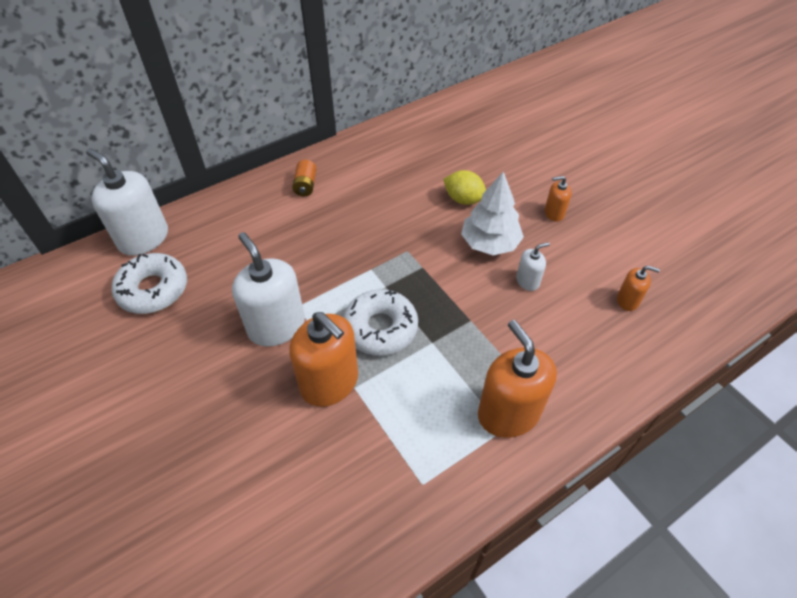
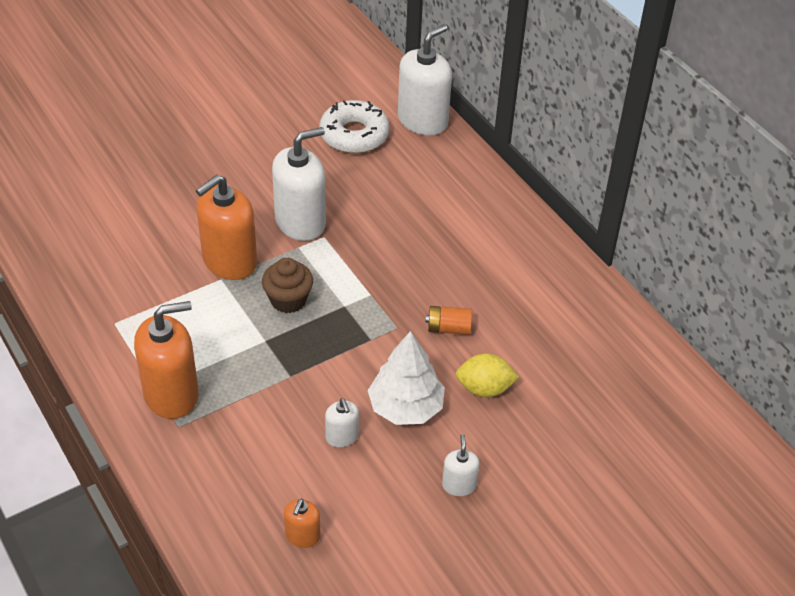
camera: 90 degrees right, 5 degrees down
orange battery [292,160,317,196] -> orange battery moved to [426,306,472,335]
white donut [343,289,418,356] -> brown cupcake [262,258,313,313]
yellow lemon [443,170,486,205] -> yellow lemon turned 60 degrees clockwise [456,353,519,397]
orange soap dispenser [545,176,572,222] -> white soap dispenser [442,434,480,496]

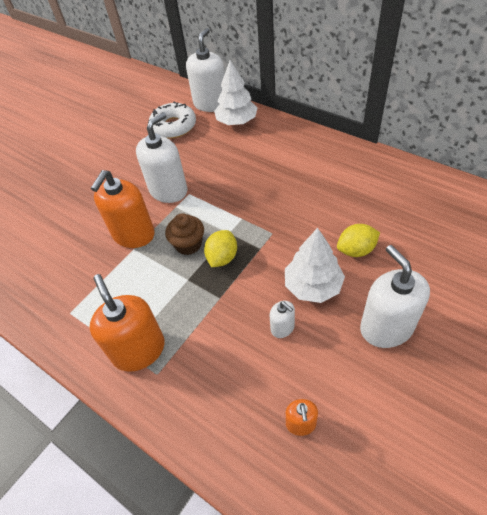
camera: 15 degrees left, 5 degrees up
orange soap dispenser [134,301,199,419] -> orange soap dispenser turned 75 degrees counterclockwise [89,274,165,372]
orange battery [426,306,472,335] -> none
white soap dispenser [442,434,480,496] -> white soap dispenser [360,245,430,348], size x2.05
none -> yellow lemon [204,230,237,267]
none -> white tree [214,60,258,125]

